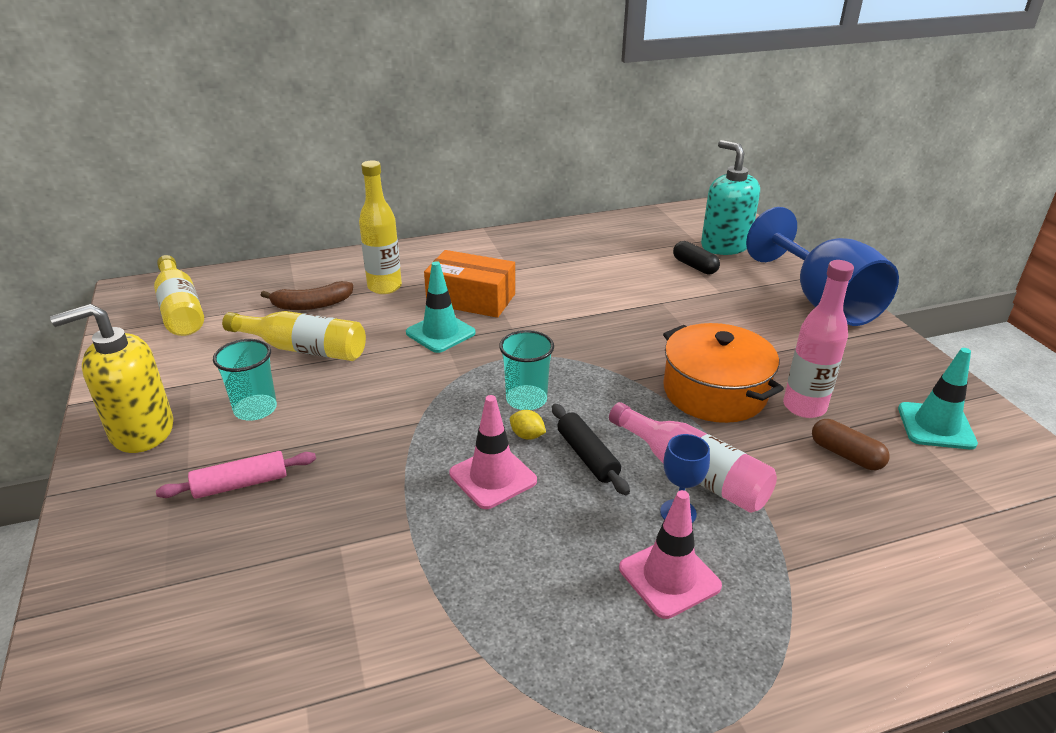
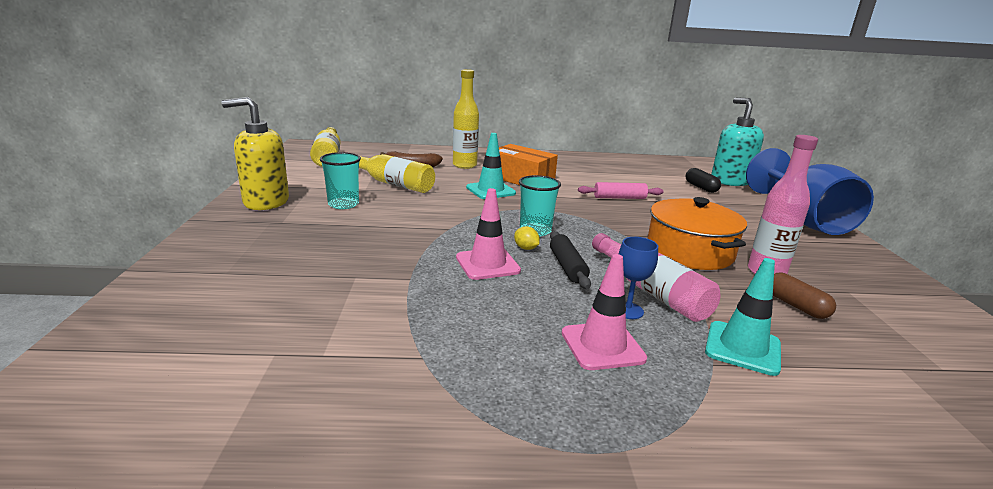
camera: 15 degrees right, 10 degrees down
pink rolling pin [156,451,316,499] -> pink rolling pin moved to [578,182,664,199]
turquoise traffic cone [898,348,978,449] -> turquoise traffic cone moved to [705,258,781,376]

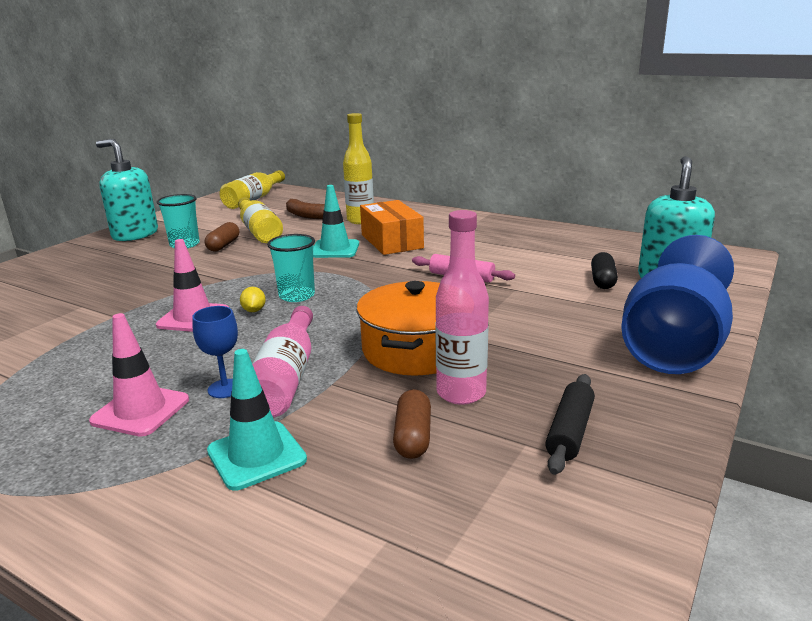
camera: 35 degrees right, 0 degrees up
yellow soap dispenser [221,97,289,210] -> turquoise soap dispenser [96,139,158,241]
black rolling pin [550,231,591,289] -> black rolling pin moved to [545,374,595,475]
none -> brown capsule [205,222,239,252]

